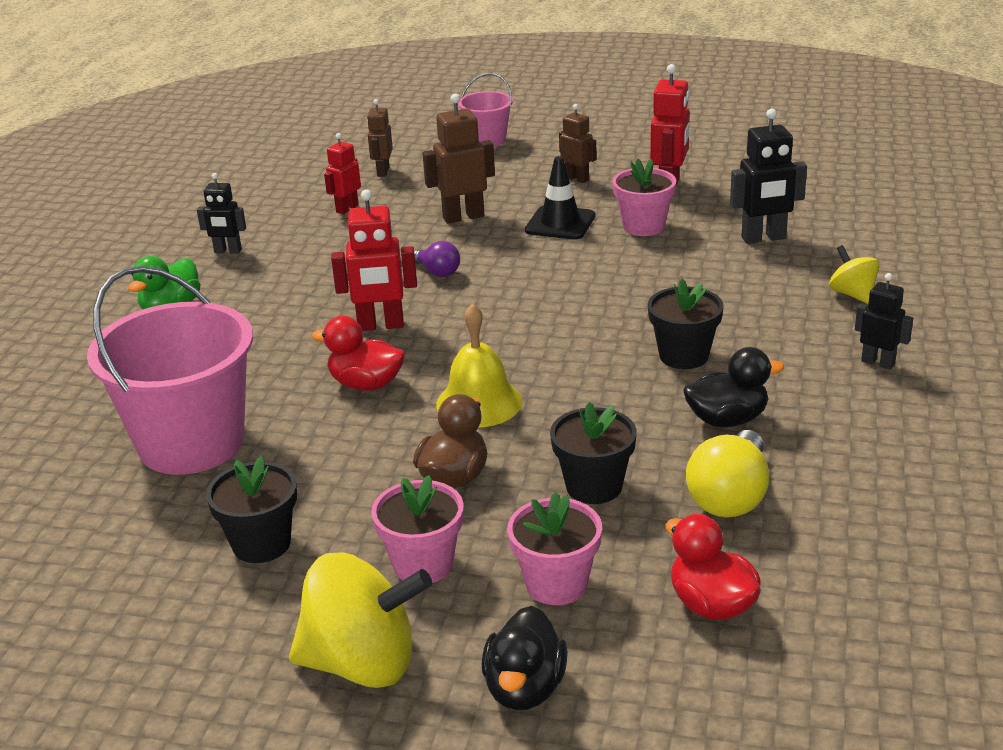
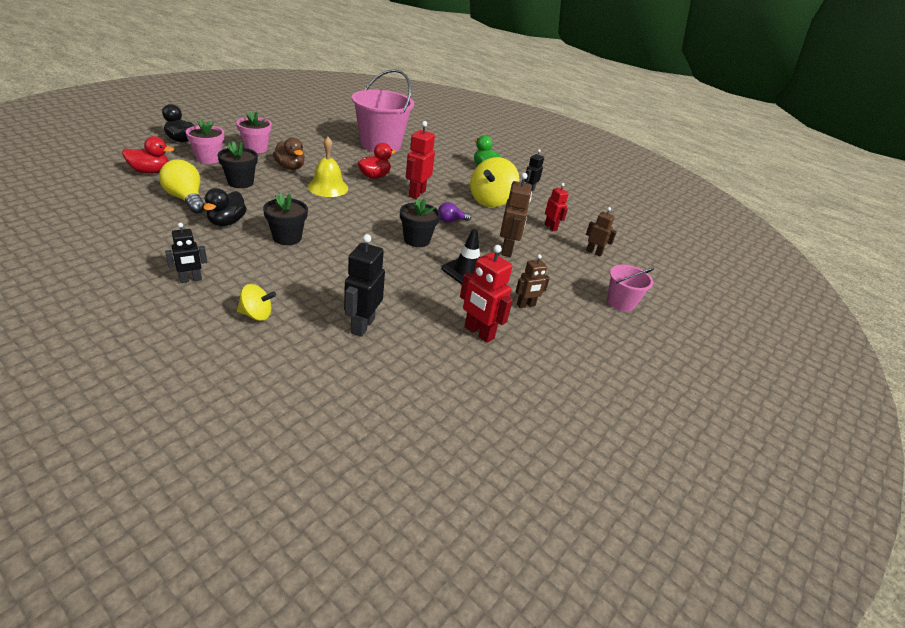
camera: 110 degrees right, 5 degrees up
black flower pot [206,456,297,563] -> black flower pot moved to [400,198,440,247]
yellow spinning top [289,552,432,688] -> yellow spinning top moved to [470,157,519,207]
pink flower pot [612,158,676,236] -> none

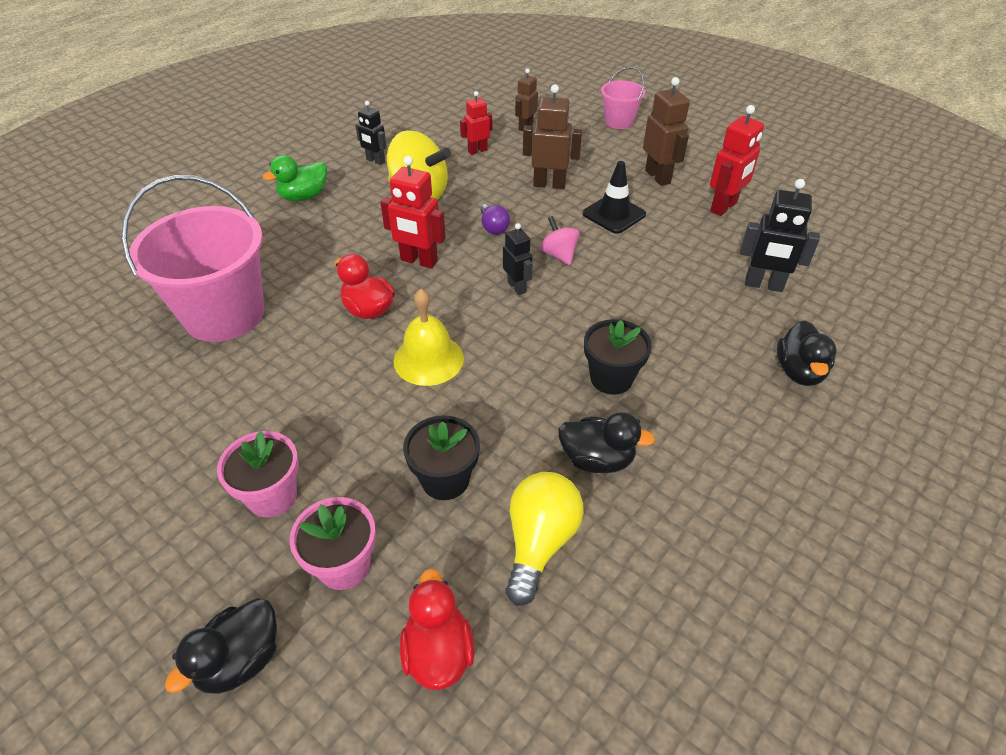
camera: 85 degrees left, 10 degrees up
yellow light bulb [159,159,205,214] -> yellow light bulb turned 150 degrees clockwise [506,472,584,606]
black robot [165,223,207,283] -> black robot moved to [503,223,533,295]
yellow spinning top [237,284,276,321] -> black duck [776,320,836,386]
brown duck [273,137,305,170] -> none
black flower pot [400,198,440,247] -> pink spinning top [540,216,580,265]
brown robot [515,254,550,308] -> brown robot [643,77,690,186], size x1.57

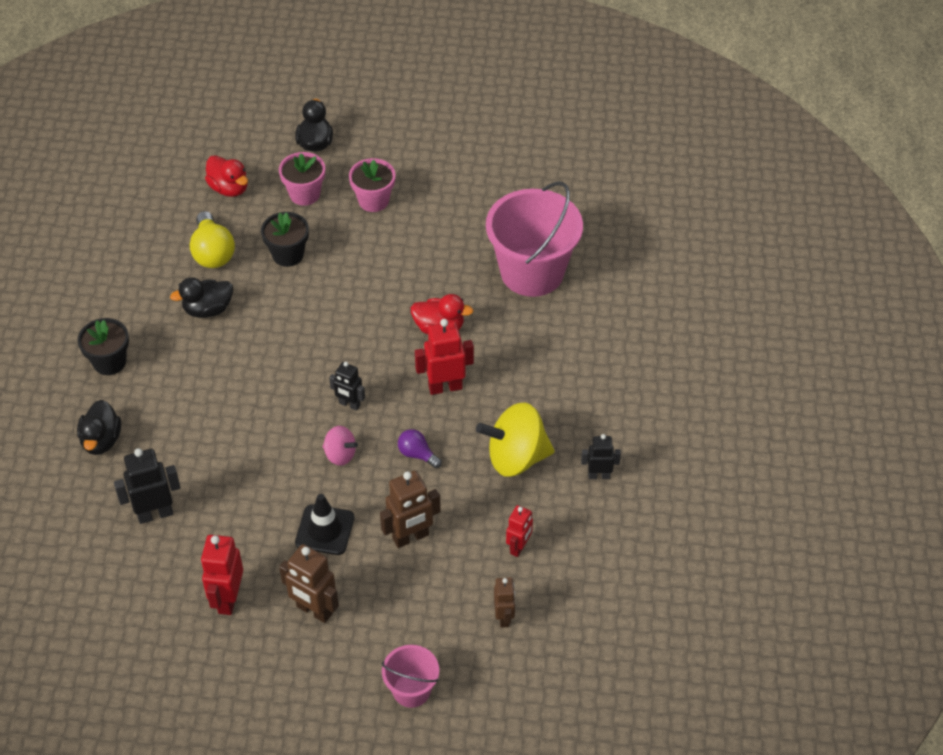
camera: 145 degrees right, 5 degrees up
green duck [263,155,327,201] -> none
yellow bell [393,289,464,386] -> none
black flower pot [584,319,652,395] -> black flower pot moved to [78,318,129,375]
black duck [776,320,836,386] -> black duck turned 150 degrees counterclockwise [77,400,121,455]

